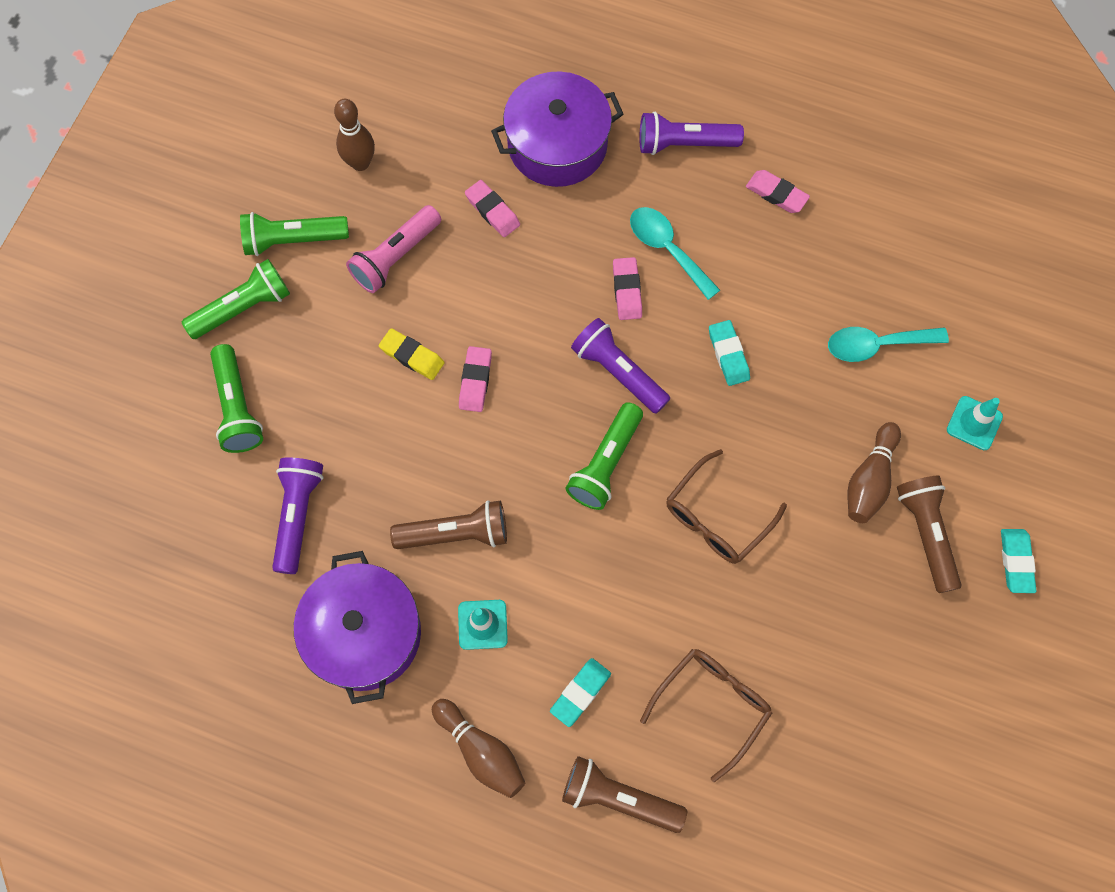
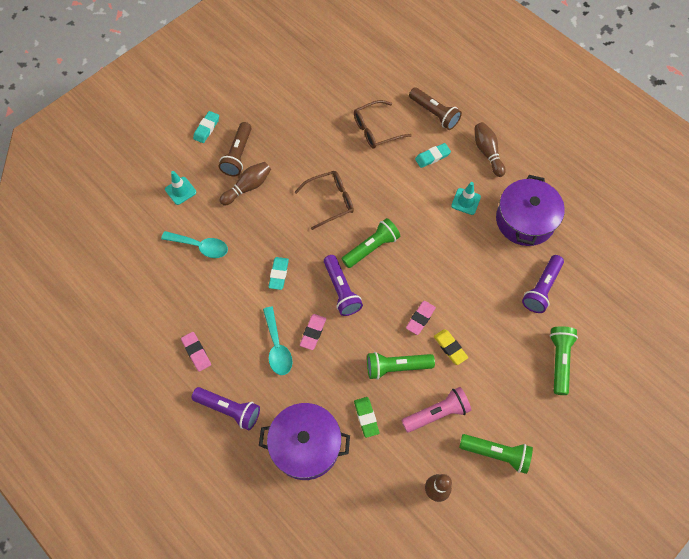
camera: 155 degrees left, 5 degrees down
green flashlight [182,259,290,339] -> green flashlight moved to [367,352,435,380]
brown flashlight [390,500,507,549] -> none
pink eraser [465,180,520,237] -> green eraser [354,397,379,438]

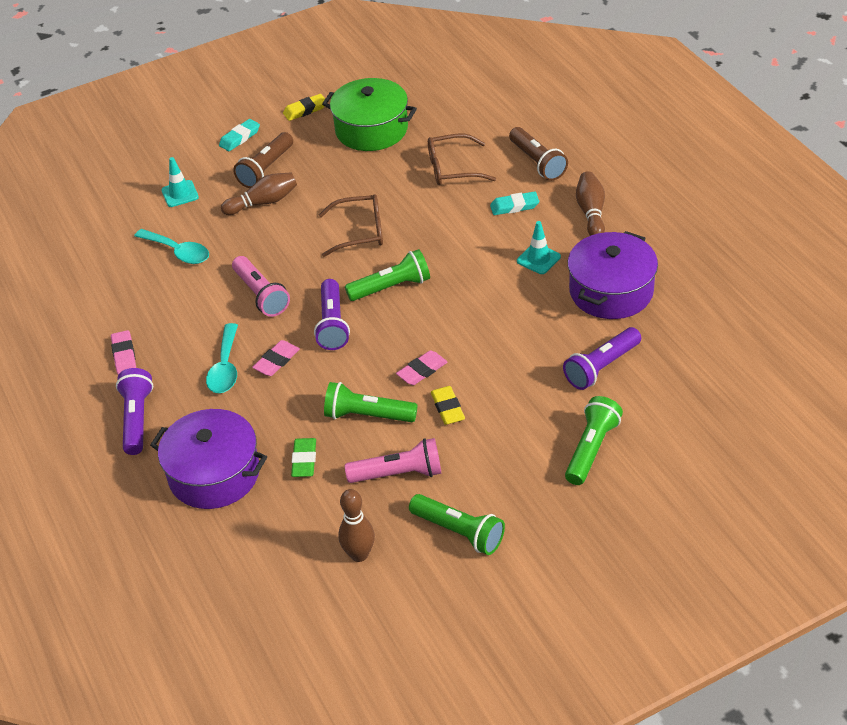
camera: 20 degrees right, 20 degrees down
purple flashlight [192,387,260,430] -> purple flashlight turned 135 degrees counterclockwise [116,368,153,455]
turquoise eraser [268,257,289,290] -> pink flashlight [232,256,290,317]
none -> yellow eraser [283,94,325,121]
none -> green pot [322,78,417,151]

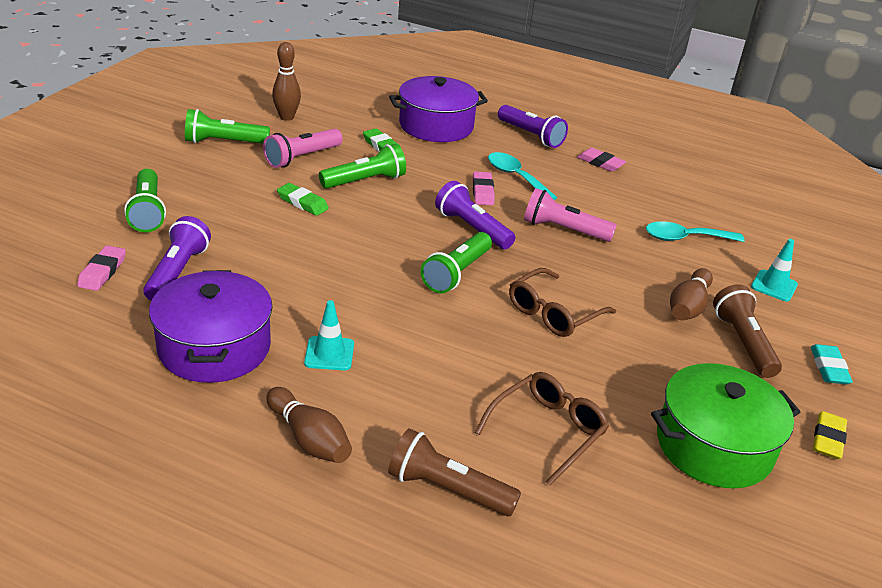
camera: 135 degrees right, 10 degrees down
pink eraser [396,350,447,385] -> pink eraser moved to [77,245,126,291]
yellow eraser [431,386,465,425] -> green eraser [277,183,329,216]
turquoise eraser [490,191,539,215] -> none

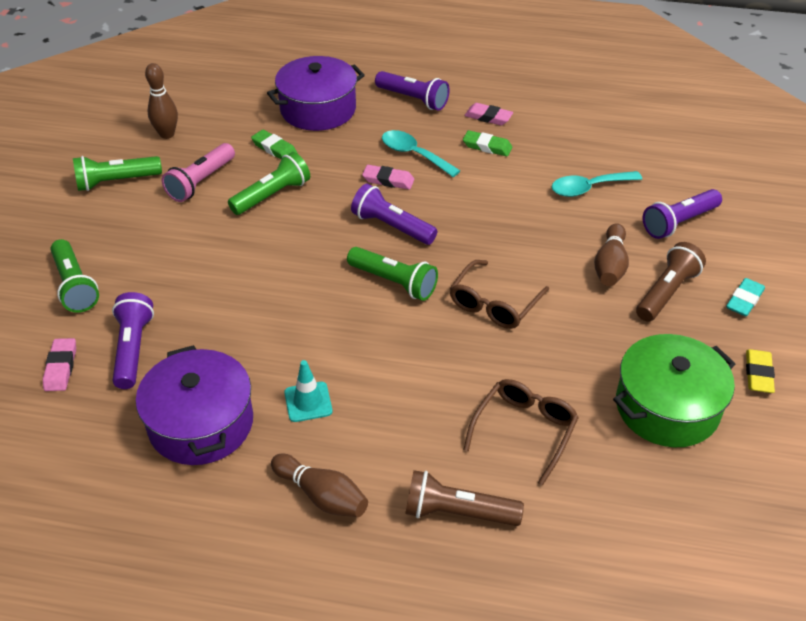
camera: 10 degrees left, 10 degrees up
green eraser [277,183,329,216] -> green eraser moved to [463,130,512,156]
green flashlight [421,232,492,294] -> green flashlight turned 75 degrees counterclockwise [347,247,438,301]
pink eraser [473,171,495,205] -> pink eraser turned 60 degrees counterclockwise [362,165,414,190]
pink flashlight [524,188,617,242] -> none
brown flashlight [713,284,782,378] -> brown flashlight turned 60 degrees clockwise [636,242,706,322]
turquoise traffic cone [751,239,798,301] -> purple flashlight [643,189,722,239]
turquoise eraser [811,344,853,385] -> turquoise eraser turned 45 degrees clockwise [726,278,765,316]

